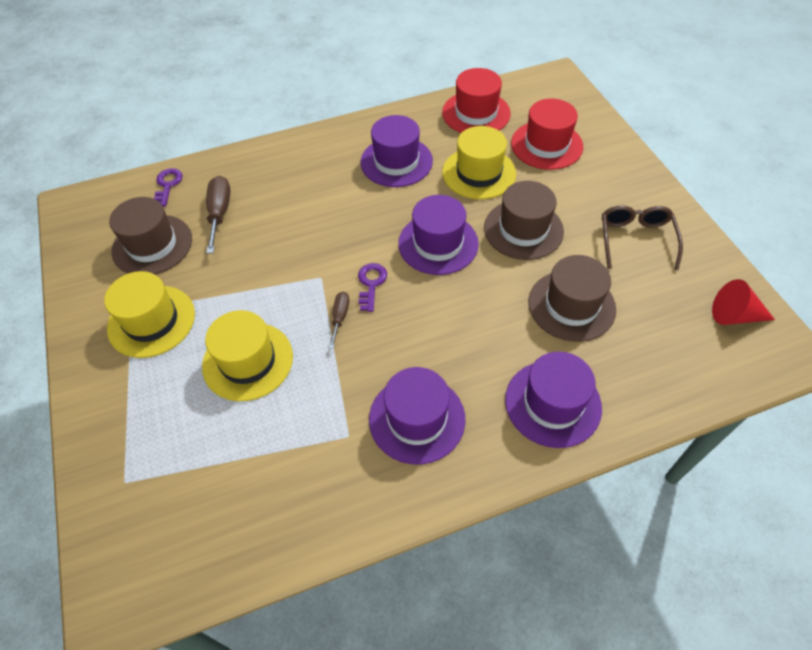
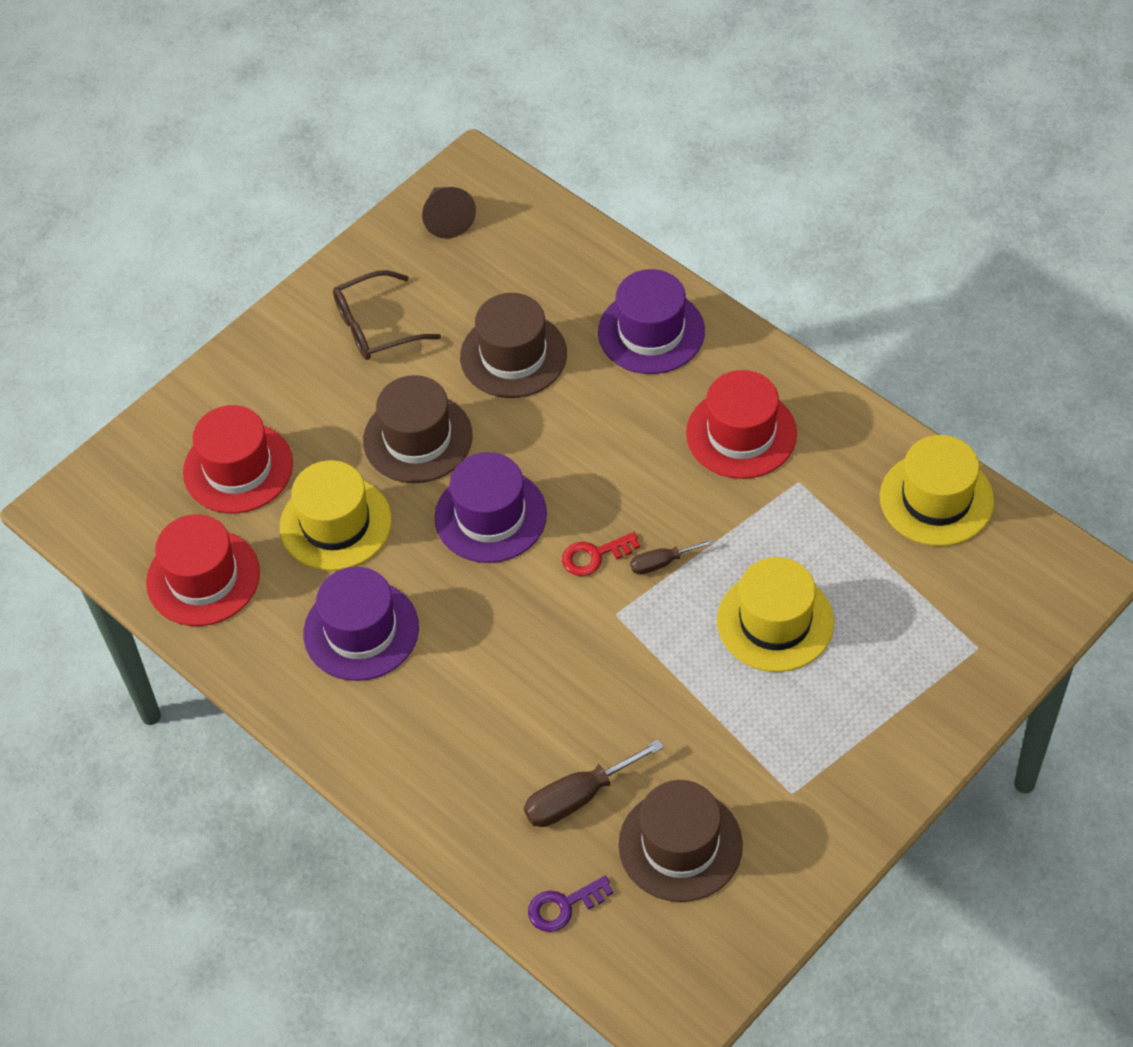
camera: 115 degrees left, 0 degrees up
yellow hat [104,271,195,358] -> yellow hat moved to [880,435,994,546]
purple key [358,263,387,312] -> red key [562,532,640,576]
purple hat [369,367,465,465] -> red hat [686,370,797,479]
red cone [712,279,775,325] -> brown cone [422,187,476,239]

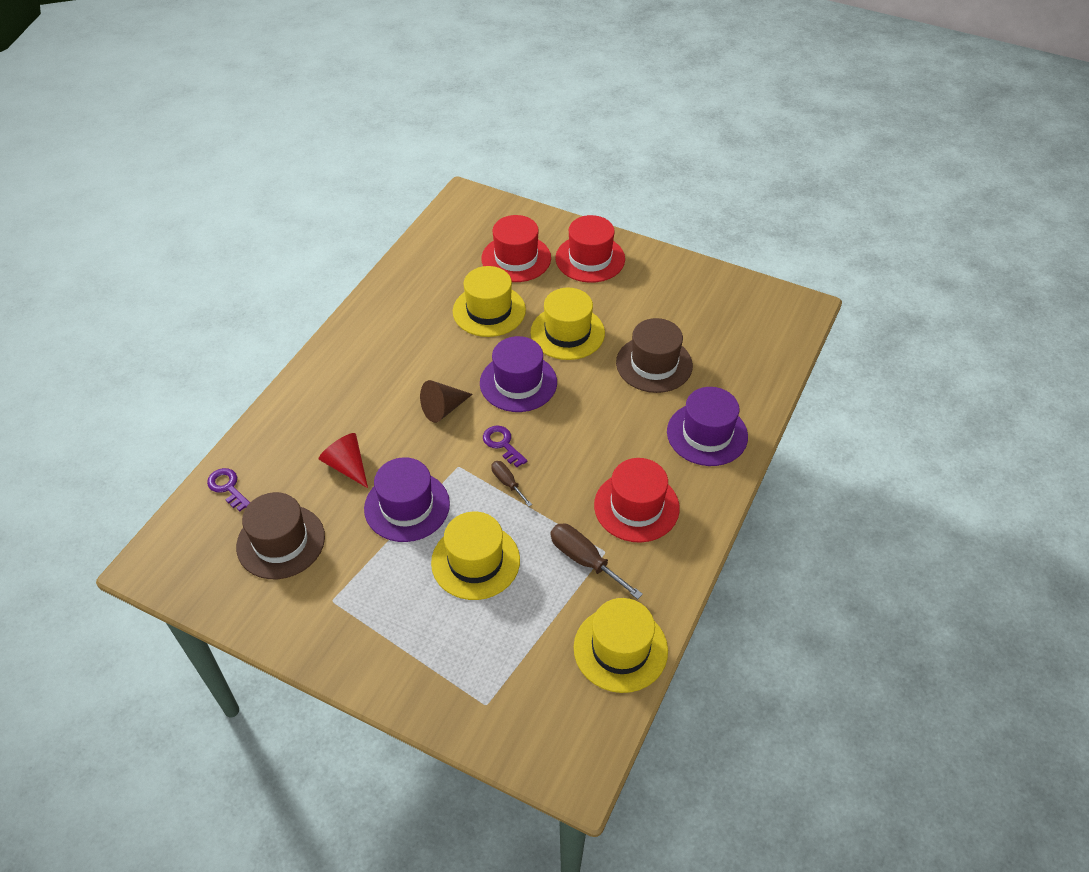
camera: 70 degrees right, 5 degrees down
red hat [146,514,260,626] -> red hat moved to [555,215,625,283]
purple hat [303,567,419,681] -> purple hat moved to [364,457,450,542]
brown glasses [333,270,441,360] -> none
brown hat [363,375,473,483] -> yellow hat [530,288,605,360]
brown cone [422,187,476,239] -> brown cone moved to [420,380,473,423]
brown screwdriver [524,739,664,827] -> brown screwdriver moved to [551,524,643,599]
red key [562,532,640,576] -> purple key [483,426,527,467]
none -> red cone [319,433,368,488]

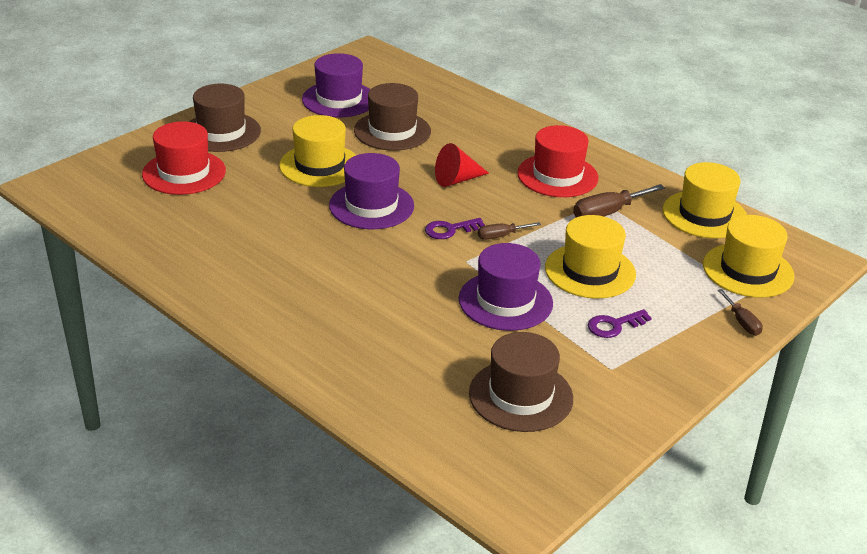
camera: 75 degrees left, 15 degrees down
purple key [207,468,250,512] -> purple key moved to [588,309,652,338]
red cone [319,433,368,488] -> red cone moved to [435,143,489,187]
brown cone [420,380,473,423] -> none
yellow hat [453,266,526,337] -> yellow hat moved to [703,215,795,298]
red hat [555,215,625,283] -> brown hat [189,84,261,152]
purple hat [667,387,748,466] -> purple hat moved to [302,53,371,118]
none -> brown screwdriver [718,289,763,335]

